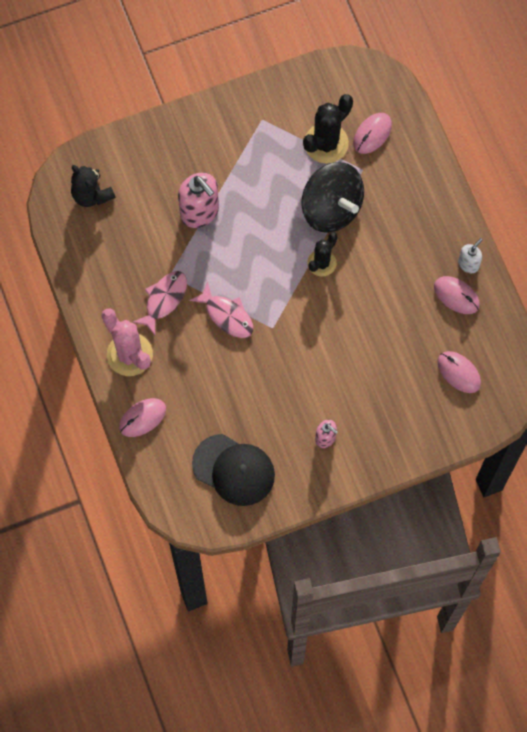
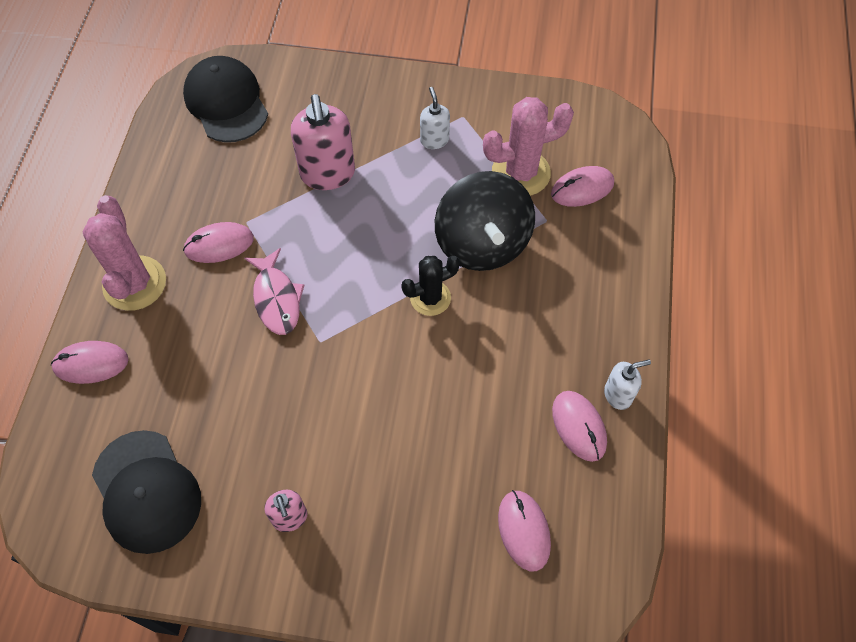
camera: 30 degrees right, 10 degrees down
black teddy bear [71,165,115,207] -> black cap [183,56,268,142]
pink fish [133,271,187,335] -> pink mouse [183,222,254,263]
black cactus [303,94,353,163] -> pink cactus [483,97,574,196]
none -> white soap dispenser [420,87,450,149]

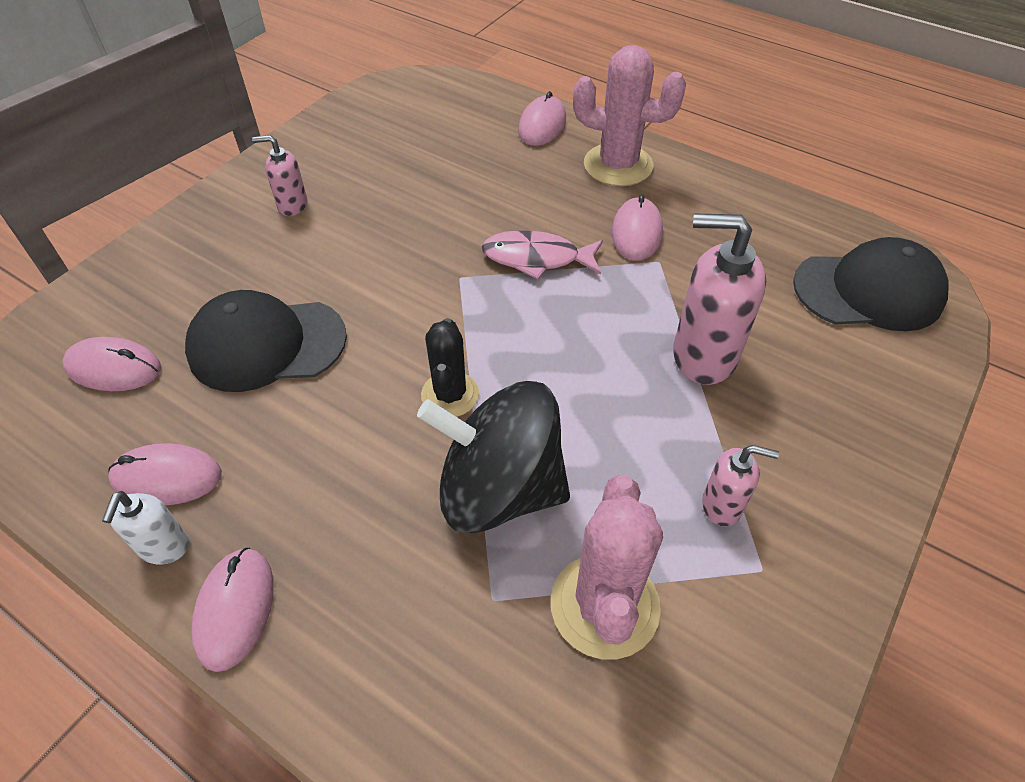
camera: 115 degrees right, 10 degrees down
black cap [92,430,201,554] -> black cap moved to [185,290,347,392]
white soap dispenser [420,87,450,149] -> pink soap dispenser [702,445,779,526]
pink mouse [551,166,614,207] -> pink mouse moved to [191,548,274,672]

